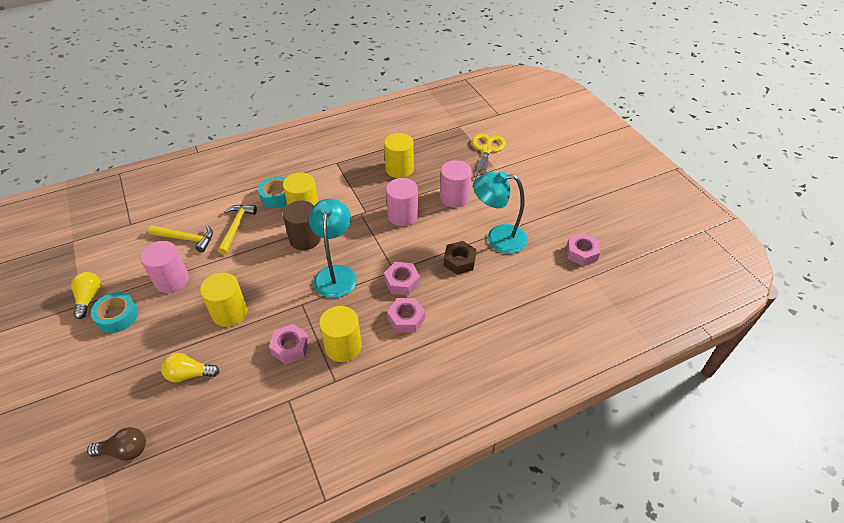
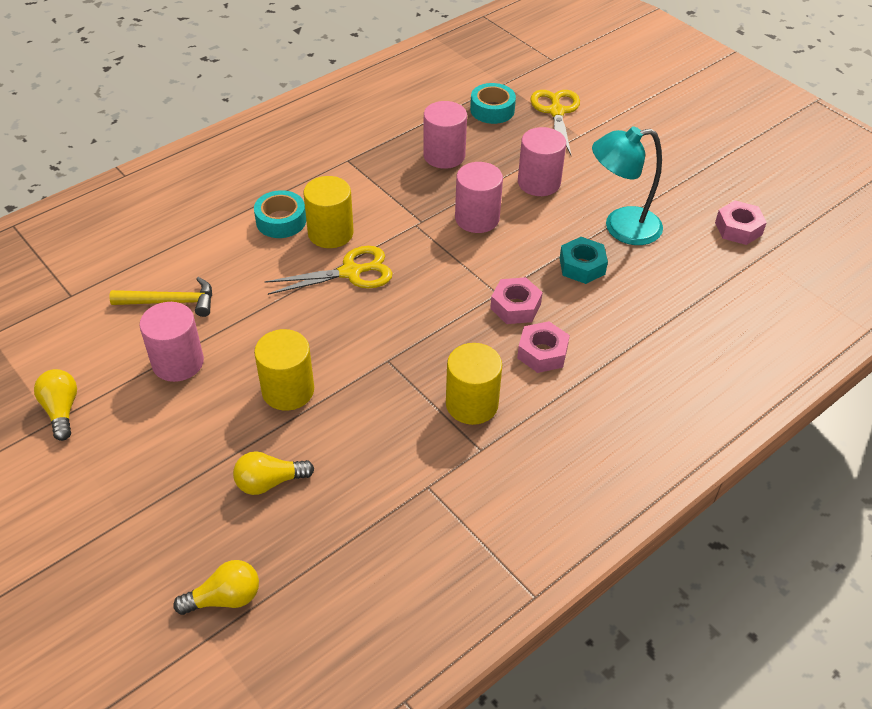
camera: 15 degrees left, 0 degrees up
brown light bulb [87,427,146,461] -> yellow light bulb [173,560,259,615]
turquoise tape [91,292,138,333] -> turquoise tape moved to [470,83,516,124]
yellow hammer [218,205,257,255] -> none
pink nut [269,324,309,364] -> none
brown cylinder [283,201,321,250] -> yellow scissors [264,246,393,295]
turquoise lamp [309,199,356,298] -> none
yellow cylinder [384,133,414,178] -> pink cylinder [423,101,467,169]
brown nut [443,241,477,275] -> turquoise nut [559,237,608,284]

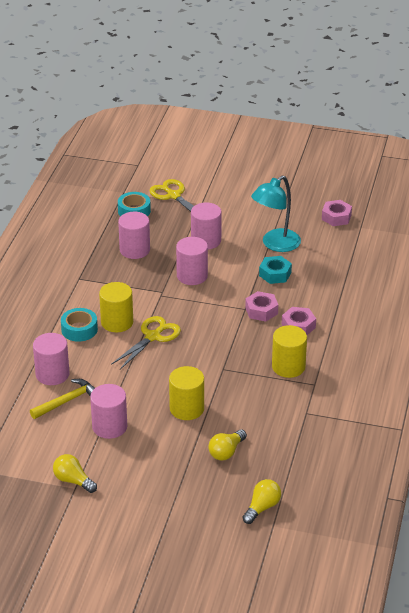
camera: 35 degrees left, 10 degrees down
none -> pink cylinder [33,333,69,385]

